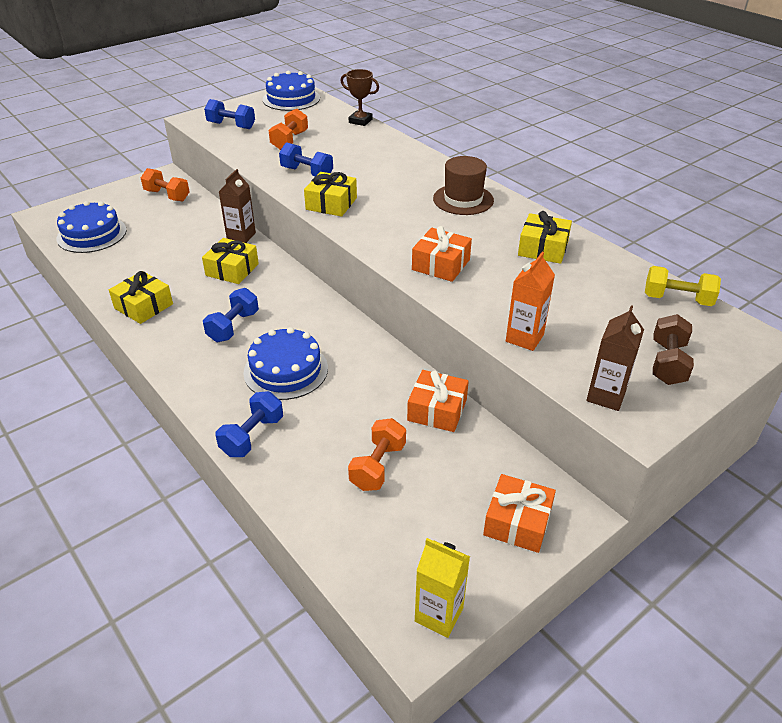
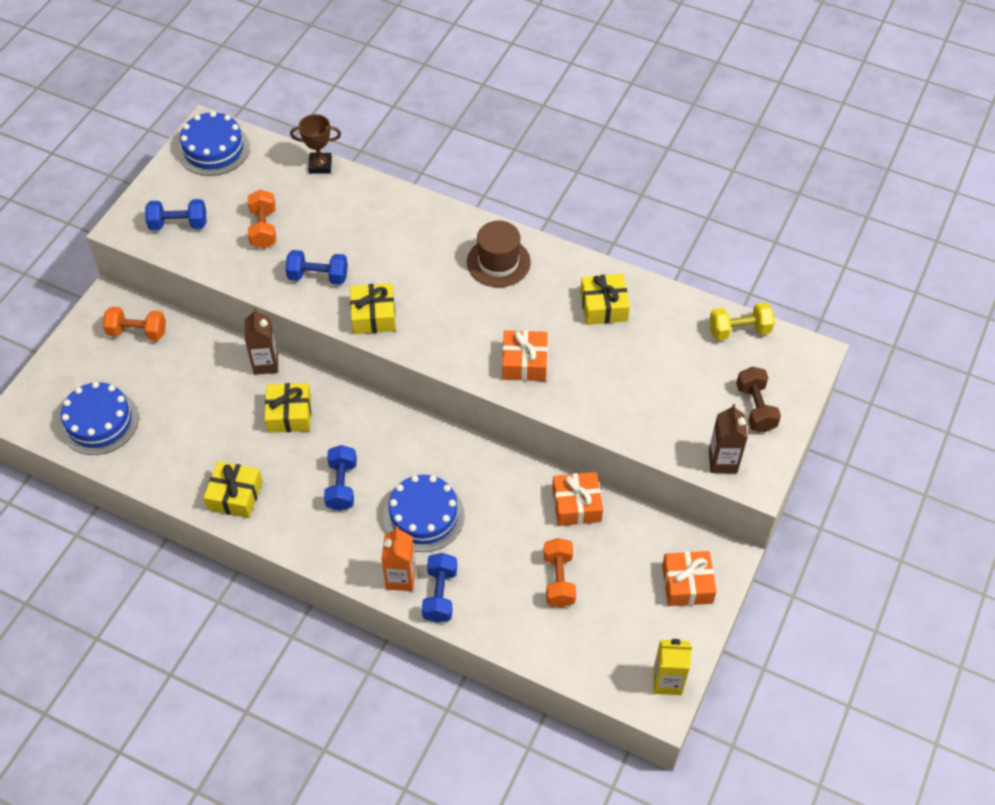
camera: 25 degrees left, 15 degrees up
orange carton [506,252,555,351] -> orange carton moved to [381,526,416,591]

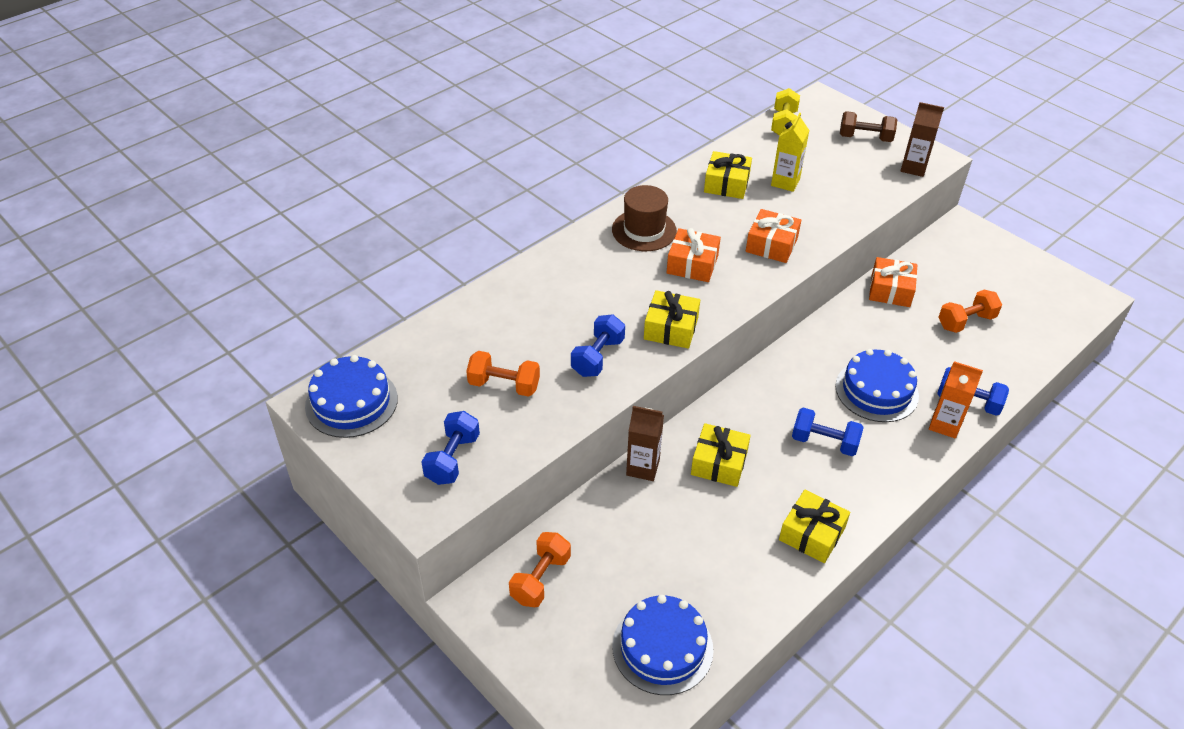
camera: 70 degrees left, 10 degrees down
brown trophy [290,114,341,174] -> none
orange dumbbell [544,538,576,607] -> orange dumbbell turned 45 degrees counterclockwise [938,290,1002,333]
yellow carton [653,639,692,695] -> yellow carton moved to [771,113,809,192]
orange gift [662,551,716,606] -> orange gift moved to [666,228,721,282]

